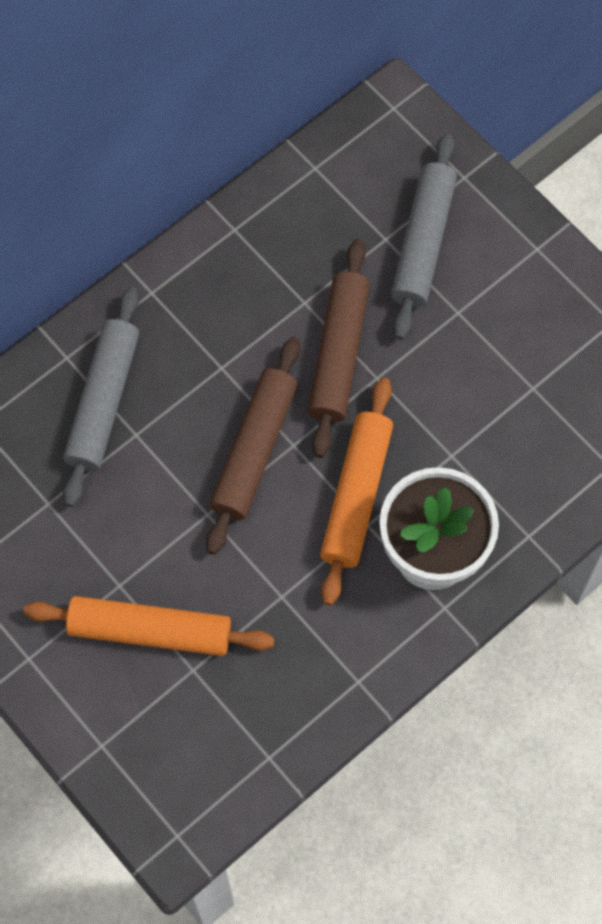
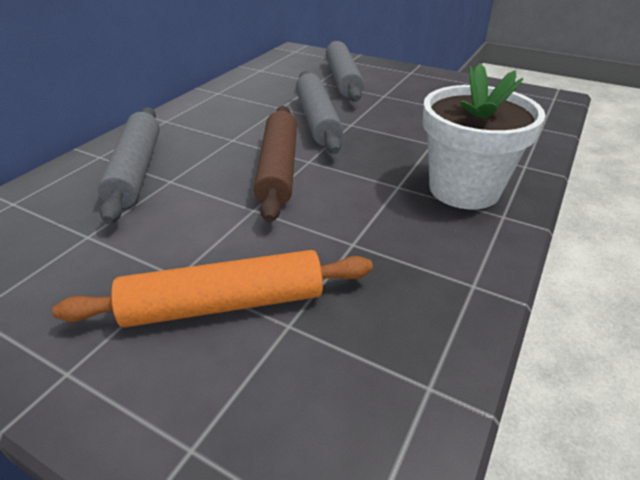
camera: 20 degrees left, 30 degrees down
brown rolling pin [308,239,370,458] -> grey rolling pin [296,71,343,154]
orange rolling pin [320,378,393,605] -> none

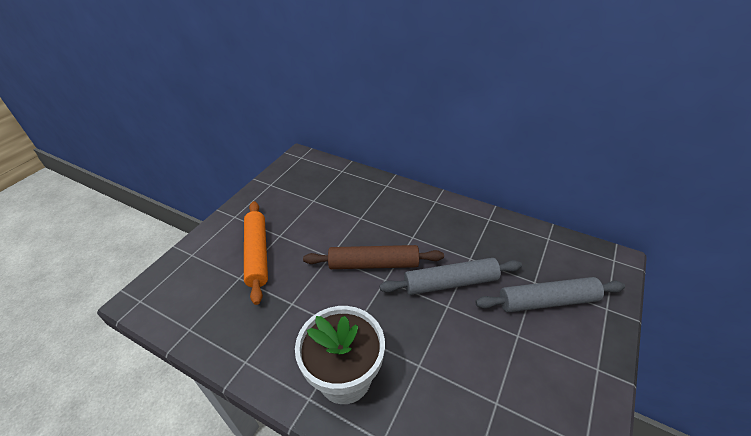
camera: 90 degrees right, 5 degrees up
grey rolling pin [98,107,160,224] -> none

